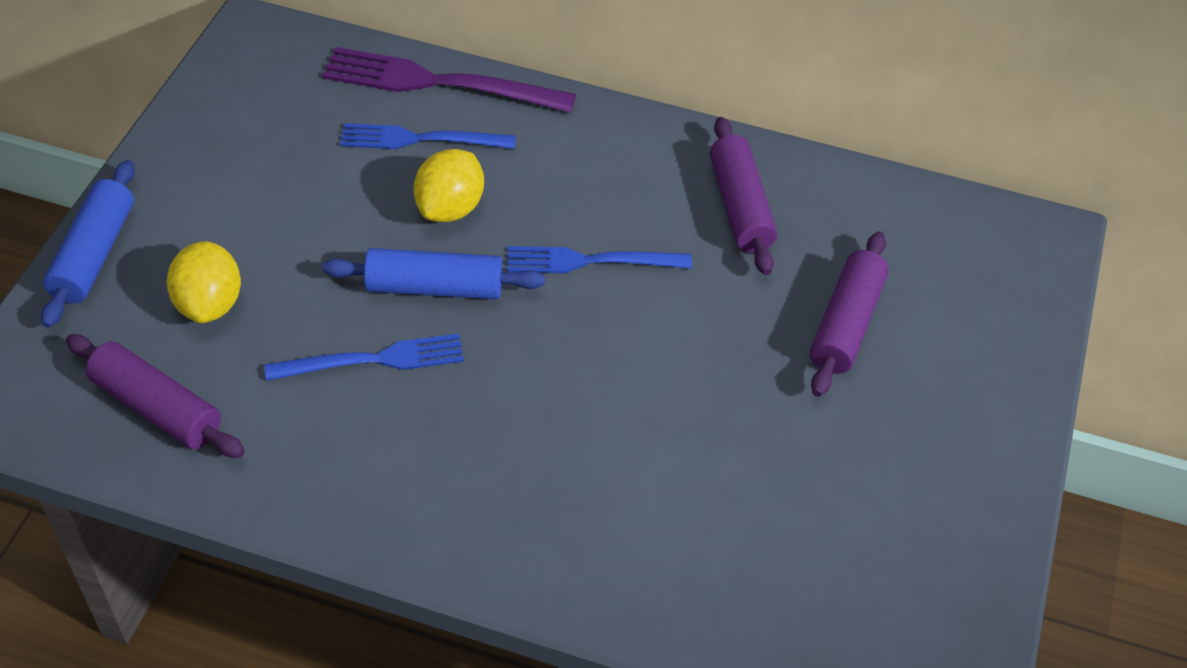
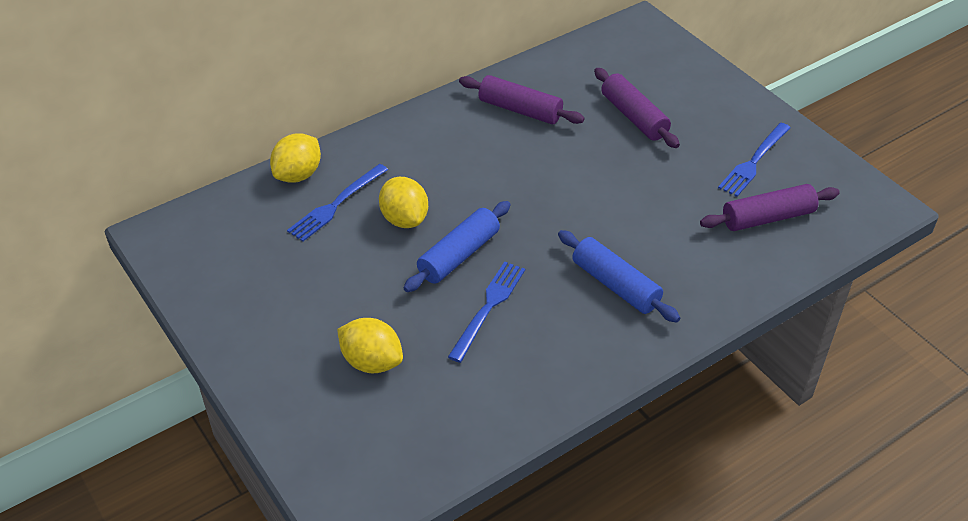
camera: 50 degrees left, 5 degrees down
blue rolling pin [41,160,135,328] -> blue rolling pin moved to [558,230,680,323]
purple rolling pin [66,334,245,458] -> purple rolling pin moved to [700,184,840,231]
purple fork [322,47,576,113] -> yellow lemon [270,133,321,183]
blue fork [507,246,692,273] -> blue fork moved to [718,123,790,197]

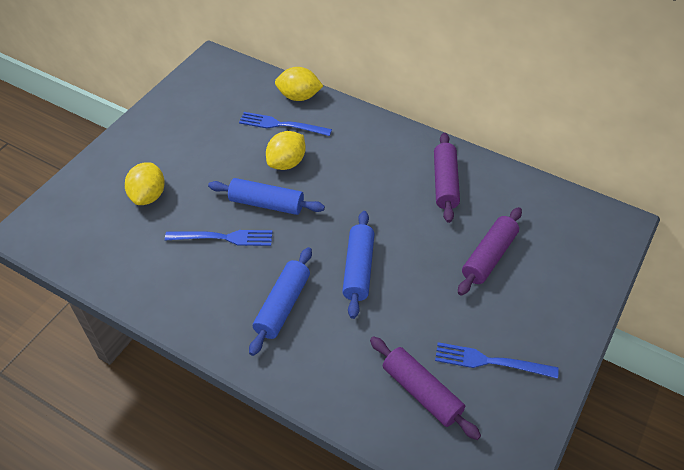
camera: 65 degrees right, 5 degrees up
none -> blue rolling pin [342,211,374,319]

